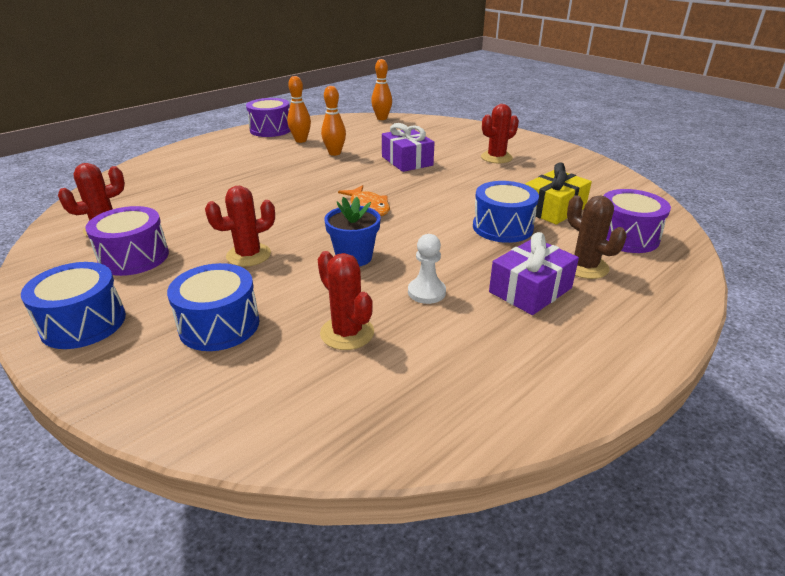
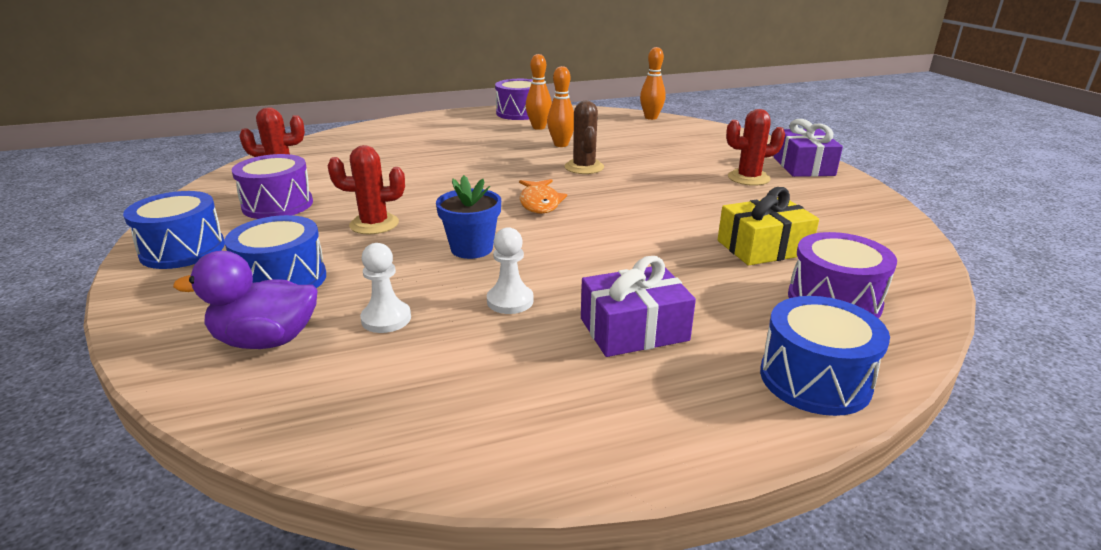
camera: 25 degrees right, 5 degrees down
red cactus [318,251,374,350] -> white pawn [360,243,411,333]
purple gift [382,123,434,172] -> purple gift moved to [773,119,843,177]
blue drum [473,181,539,243] -> blue drum moved to [760,296,890,416]
brown cactus [567,195,627,279] -> brown cactus moved to [565,101,604,174]
none -> purple duck [173,251,317,349]

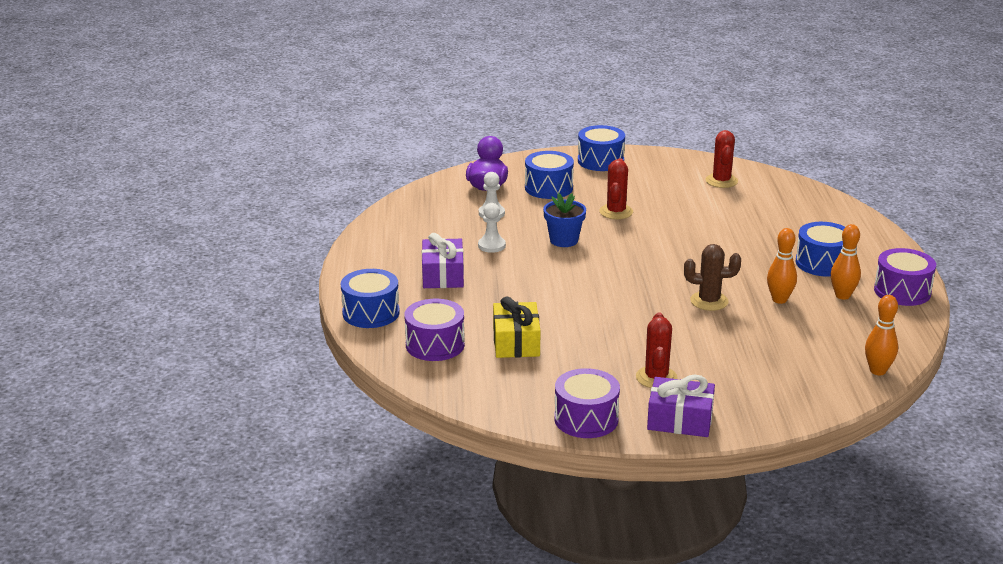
camera: 105 degrees right, 0 degrees up
purple drum [232,154,313,219] -> purple drum moved to [554,368,620,438]
orange fish [519,179,567,214] -> none
none -> blue drum [795,222,845,277]

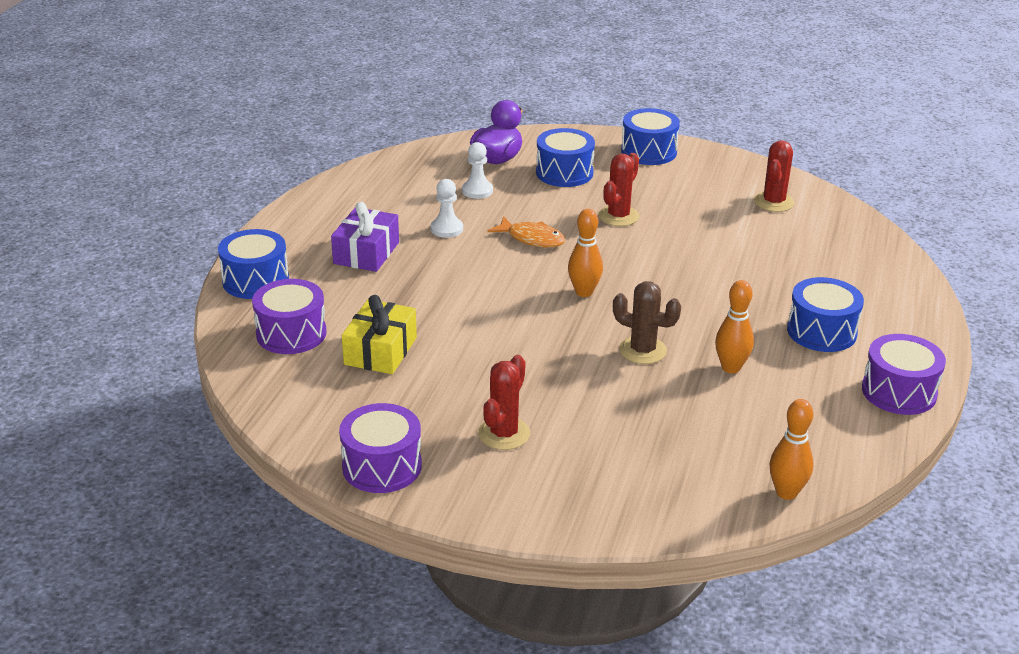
camera: 20 degrees right, 5 degrees up
blue flower pot [543,193,586,247] -> orange fish [488,216,565,248]
purple gift [647,375,715,437] -> none
orange bowling pin [831,224,861,300] -> orange bowling pin moved to [568,209,603,297]

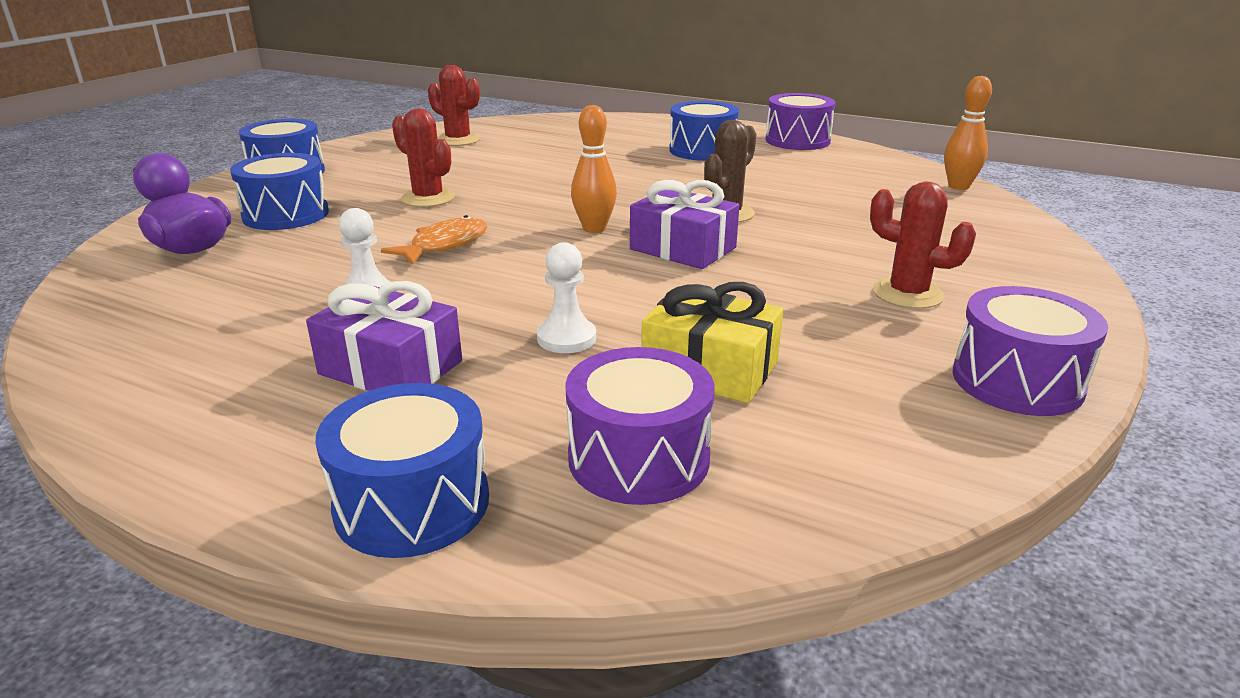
camera: 80 degrees left, 5 degrees down
white pawn [462,142,493,199] -> white pawn moved to [537,242,596,353]
orange bowling pin [715,280,754,373] -> none
none -> purple gift [630,180,739,269]

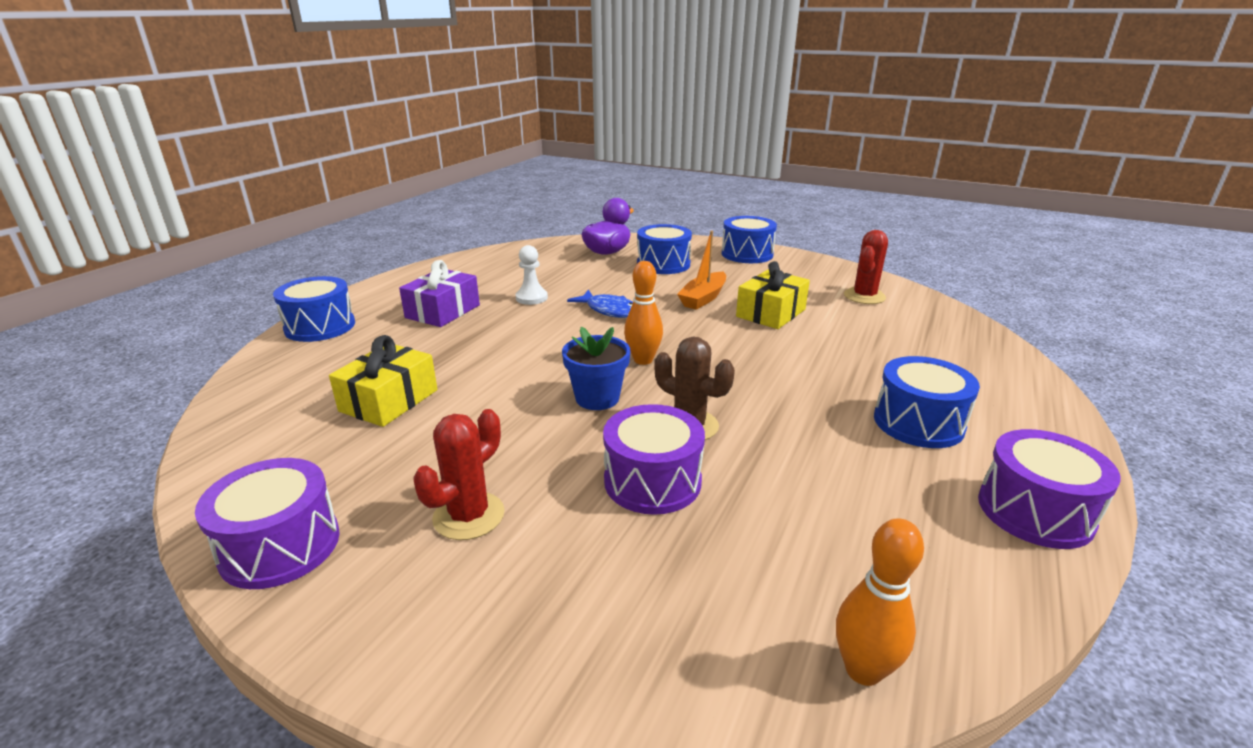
camera: 90 degrees right, 0 degrees up
orange fish [381,215,487,265] -> blue fish [567,290,633,318]
red cactus [392,108,455,207] -> orange boat [677,231,726,310]
white pawn [537,242,596,353] -> none
purple drum [565,347,714,505] -> purple drum moved to [603,404,705,515]
purple gift [630,180,739,269] -> blue flower pot [562,327,630,410]
none -> yellow gift [736,261,810,329]

